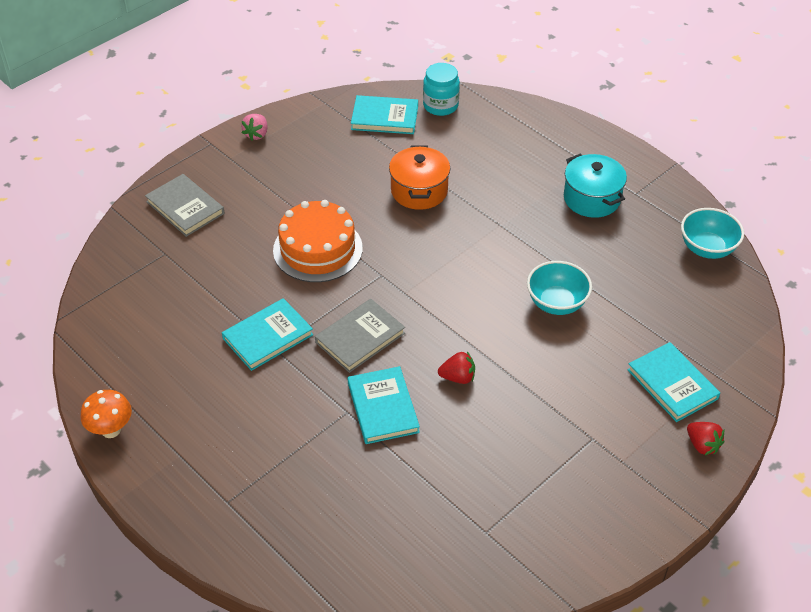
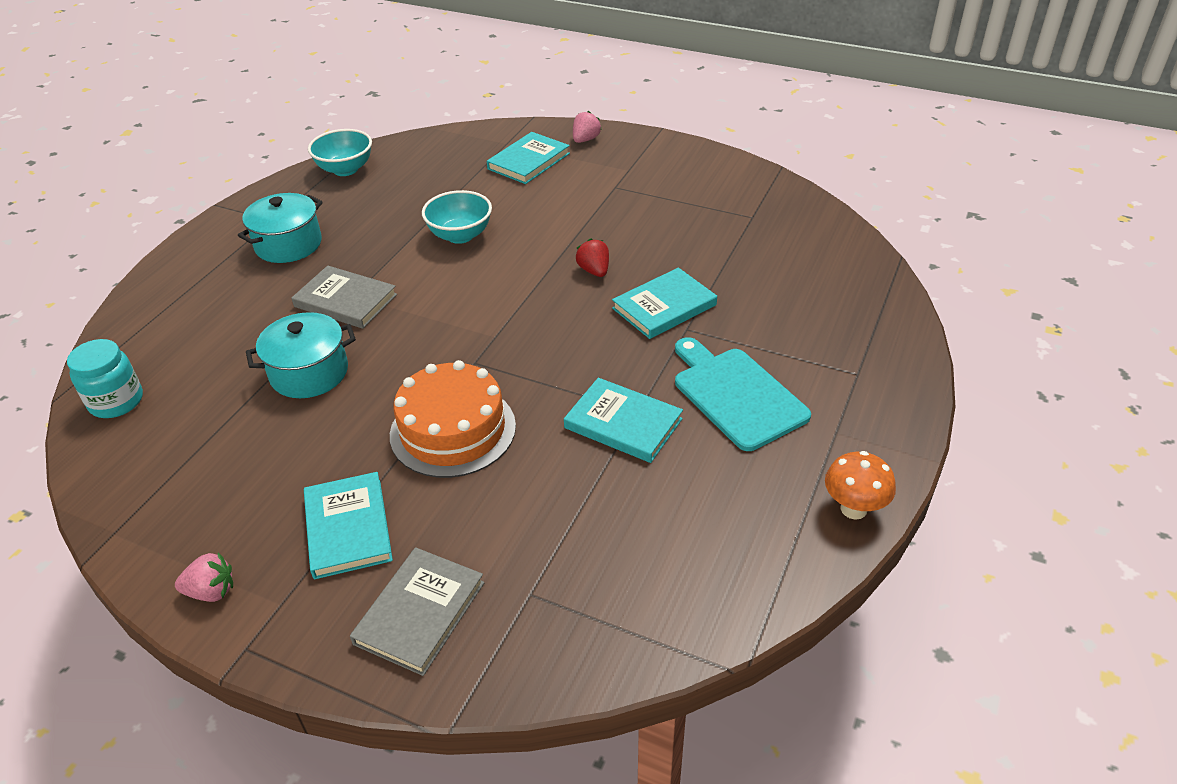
camera: 110 degrees left, 5 degrees down
grey book [315,299,405,373] -> grey book moved to [292,266,397,329]
turquoise book [351,95,418,134] -> turquoise book moved to [304,472,393,579]
orange pot [389,146,450,210] -> turquoise pot [246,312,356,398]
red strawberry [687,422,724,455] -> pink strawberry [573,111,602,143]
none -> turquoise cutting board [675,337,811,451]

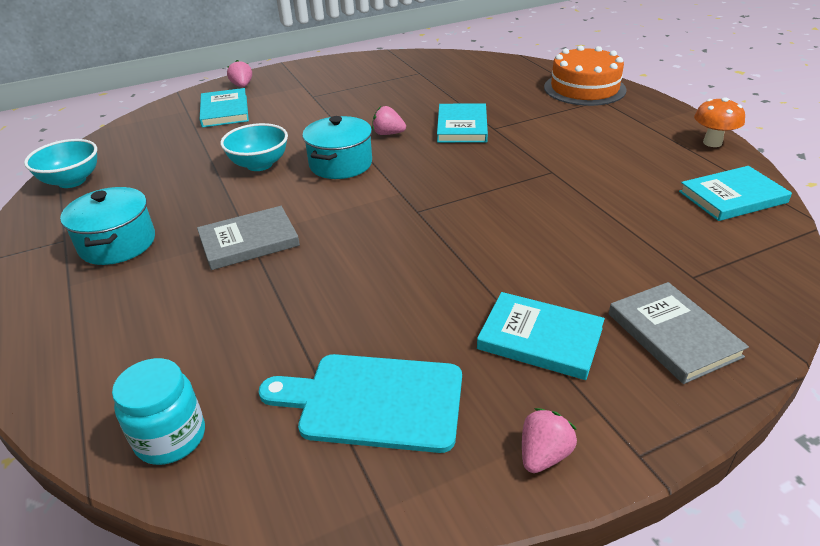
camera: 50 degrees left, 5 degrees down
turquoise pot [246,312,356,398] -> turquoise pot moved to [302,116,372,179]
orange cake [390,360,516,478] -> orange cake moved to [544,45,627,106]
turquoise book [564,378,683,463] -> turquoise book moved to [679,166,792,221]
red strawberry [576,238,609,277] -> pink strawberry [372,106,406,135]
turquoise cutting board [675,337,811,451] -> turquoise cutting board moved to [259,354,462,453]

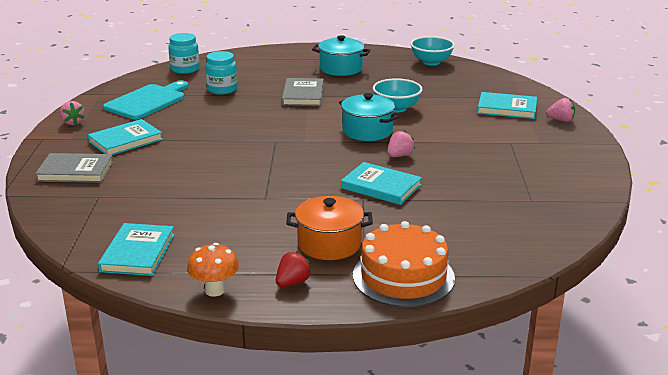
camera: 115 degrees right, 10 degrees down
none -> turquoise jar [205,51,238,94]
none -> red strawberry [276,251,312,287]
none -> orange pot [286,196,373,260]

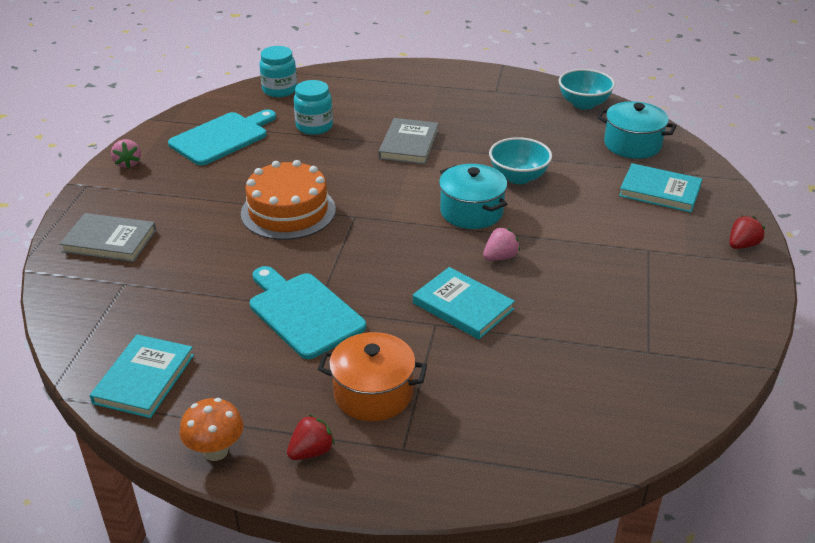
camera: 10 degrees right, 10 degrees up
turquoise book [88,119,163,155] -> none
turquoise pot [312,35,371,76] -> turquoise pot moved to [597,101,677,159]
orange cake [353,221,455,307] -> orange cake moved to [241,160,336,240]
pink strawberry [546,98,575,122] -> none
none -> turquoise cutting board [250,266,366,359]
none -> red strawberry [730,216,765,249]

